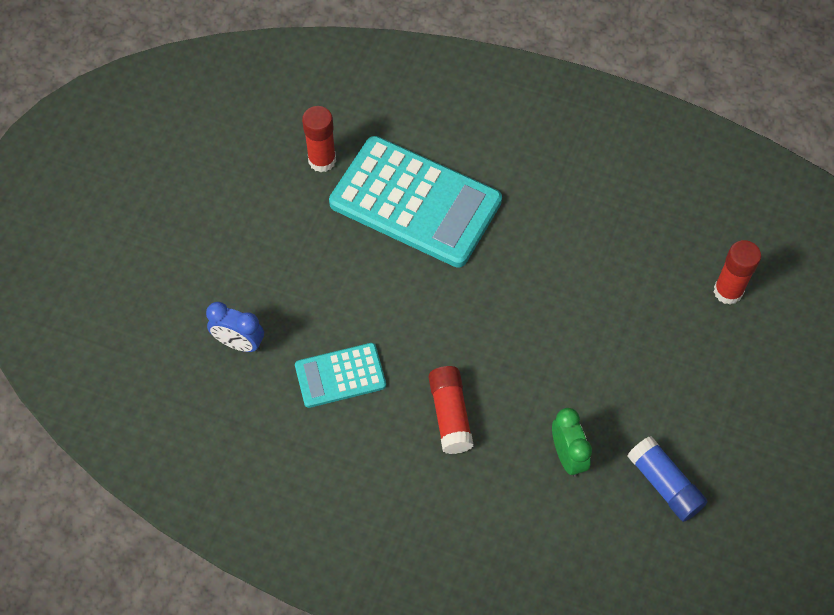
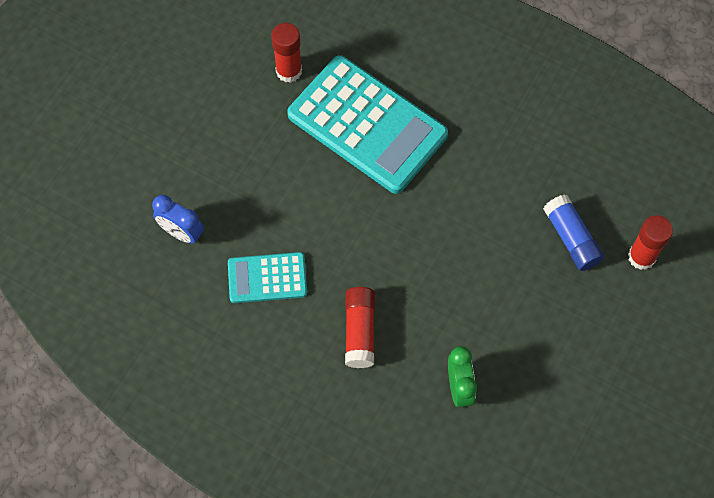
camera: 10 degrees right, 5 degrees up
blue glue stick [627,436,707,522] -> blue glue stick moved to [543,194,604,271]

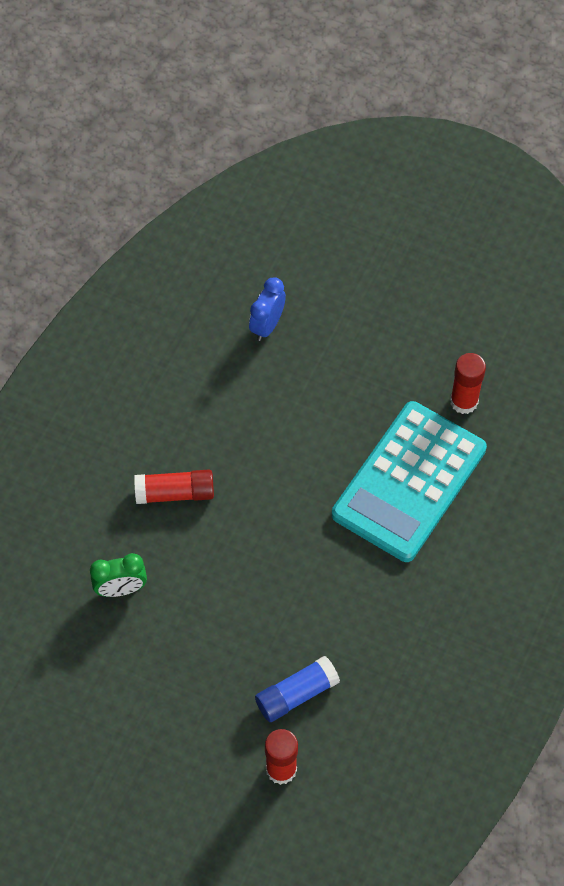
camera: 85 degrees right, 5 degrees down
turquoise calculator [228,252,307,303] -> none

